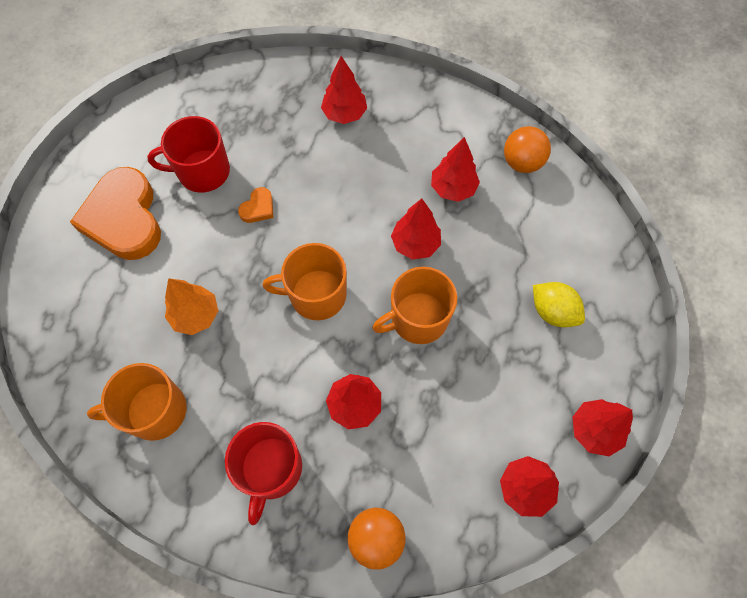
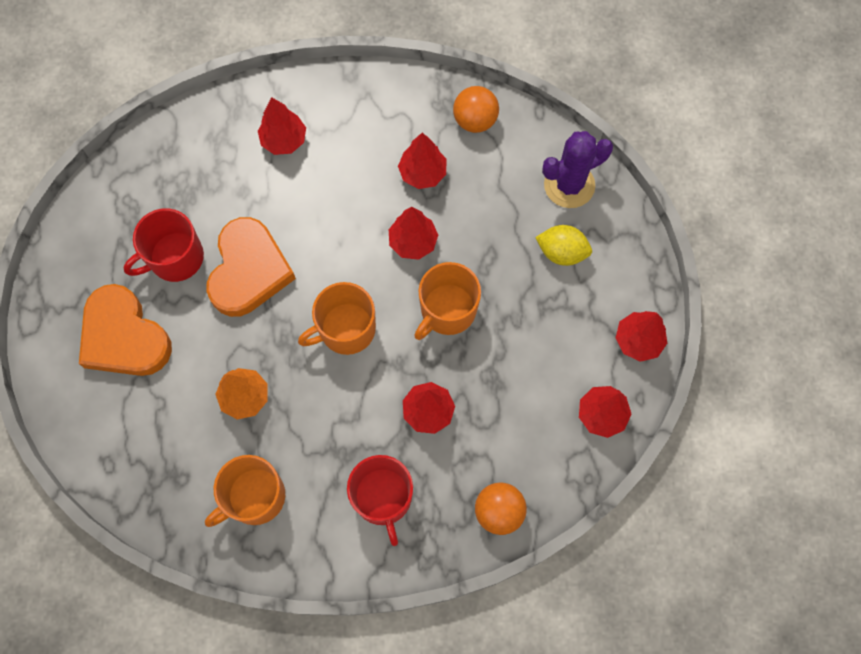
camera: 25 degrees left, 5 degrees up
orange heart [238,187,273,223] -> orange heart [207,217,296,317], size x2.41
none -> purple cactus [542,131,613,208]

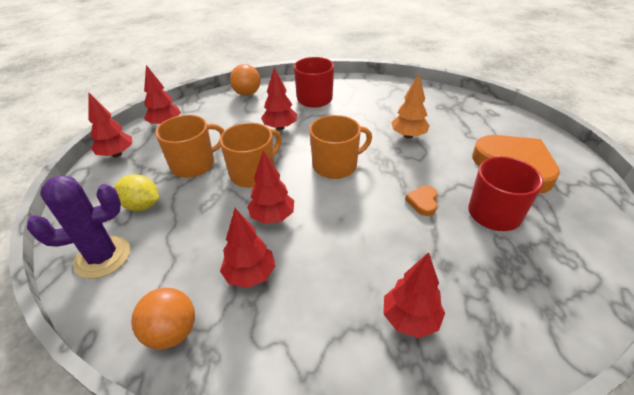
camera: 175 degrees left, 30 degrees down
orange mug [205,455,285,527] -> orange mug moved to [155,115,224,178]
orange heart [207,217,296,317] -> orange heart [405,186,438,216], size x0.41

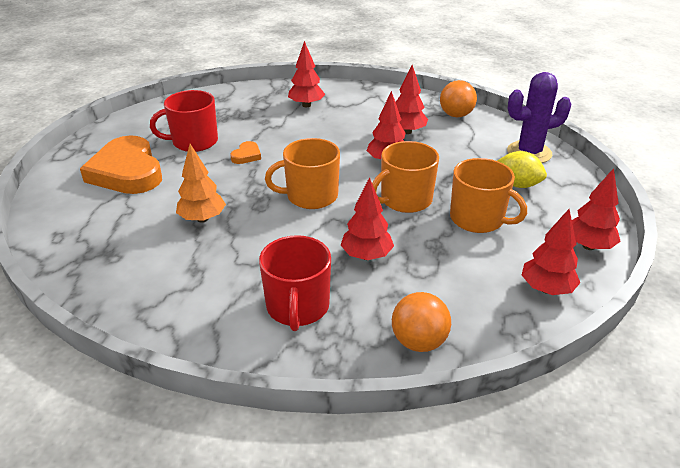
camera: 170 degrees left, 5 degrees down
orange mug [155,115,224,178] -> orange mug turned 120 degrees counterclockwise [450,158,527,233]

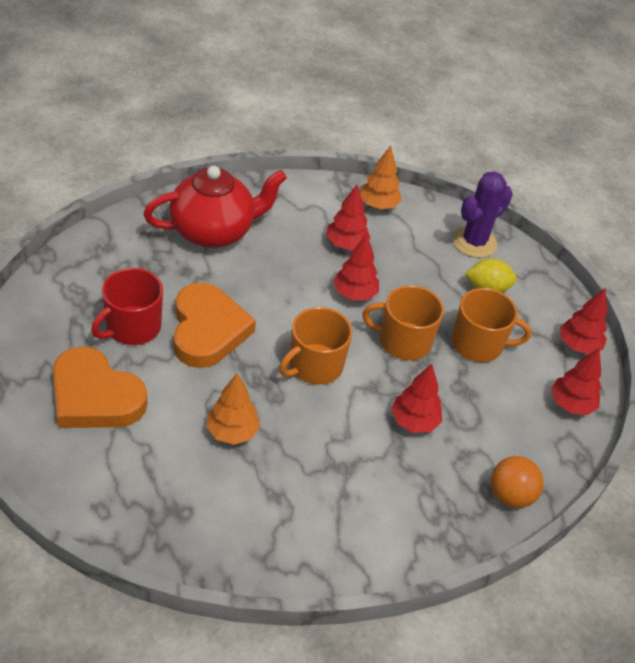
camera: 35 degrees left, 10 degrees up
orange heart [230,141,261,164] -> orange heart [173,283,256,368], size x2.41
red mug [259,235,331,331] -> none
red tree [288,41,325,107] -> red teapot [143,166,287,248]
orange mug [372,141,439,213] -> orange mug turned 75 degrees clockwise [362,285,444,361]
orange ball [440,80,477,117] -> orange tree [360,145,402,209]

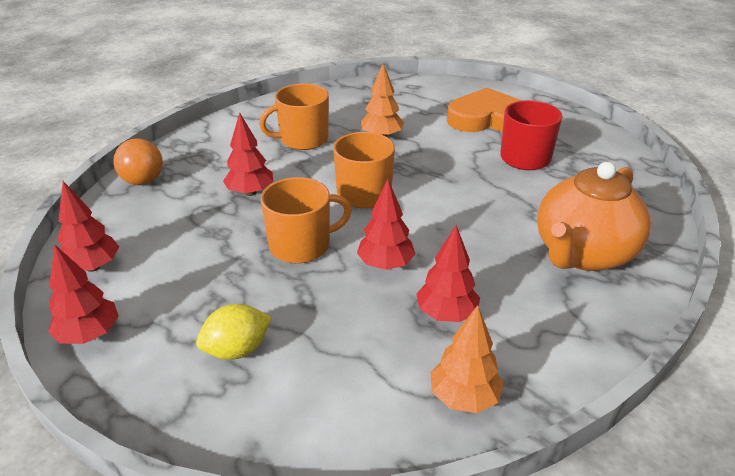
camera: 155 degrees right, 10 degrees down
red teapot [143,166,287,248] -> orange teapot [537,162,651,271]
orange heart [173,283,256,368] -> none
purple cactus [452,171,513,258] -> none
orange mug [452,288,531,362] -> orange mug moved to [259,84,329,150]

